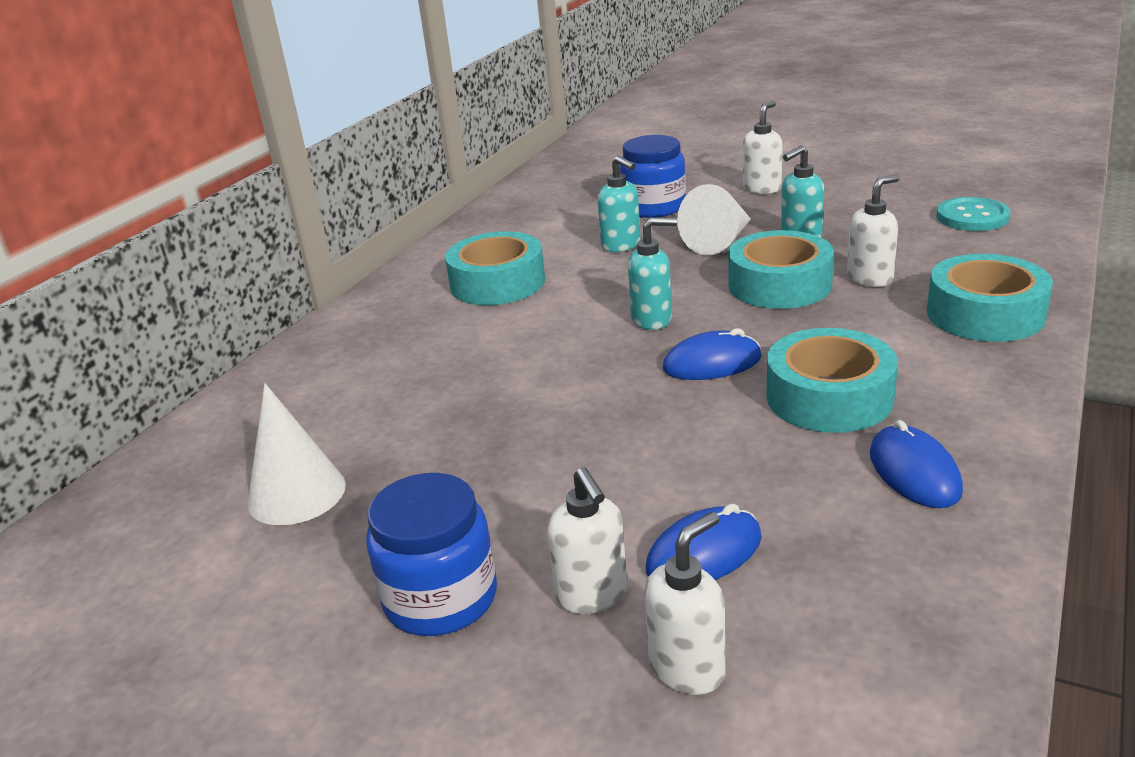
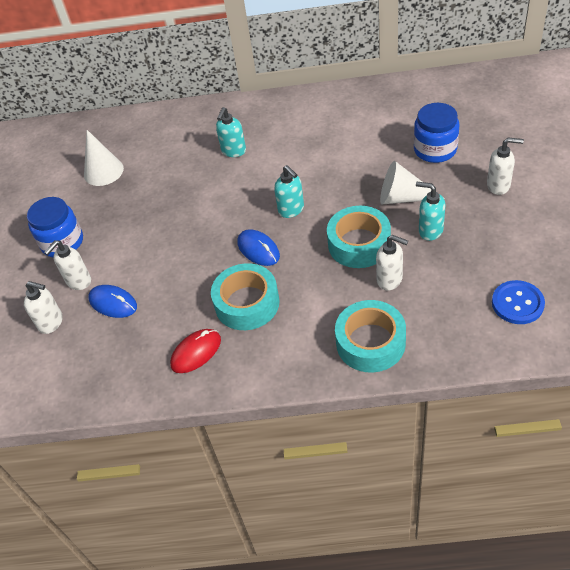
camera: 65 degrees right, 20 degrees up
turquoise tape [445,231,545,305] -> none
turquoise soap dispenser [598,156,641,252] -> turquoise soap dispenser moved to [216,107,246,157]
blue mouse [870,420,963,508] -> red mouse [170,329,221,373]
turquoise button [936,197,1010,231] -> blue button [492,280,545,324]

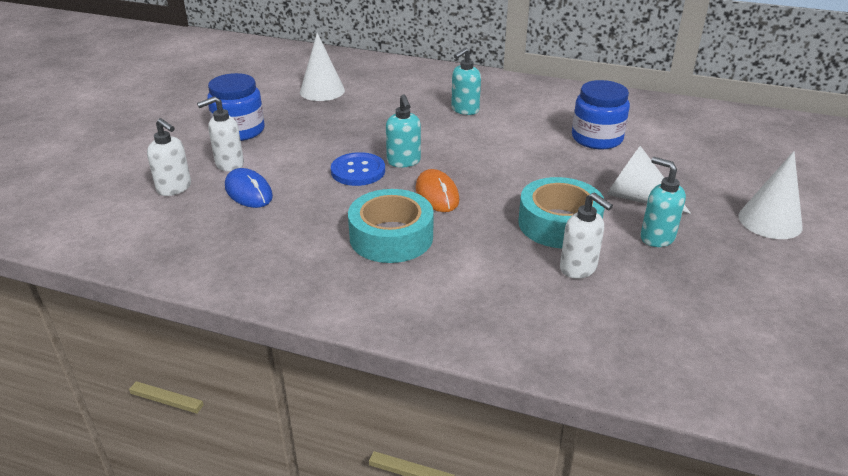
camera: 15 degrees right, 15 degrees down
red mouse [170,329,221,373] -> none
blue mouse [237,229,280,266] -> orange mouse [415,169,459,212]
turquoise soap dispenser [274,165,304,218] -> turquoise soap dispenser moved to [386,94,421,167]
turquoise tape [335,300,406,372] -> none
blue jar [414,103,459,163] -> blue jar moved to [572,80,630,150]
white soap dispenser [487,138,524,195] -> white cone [738,151,802,239]
blue button [492,280,545,324] -> blue button moved to [331,152,385,186]

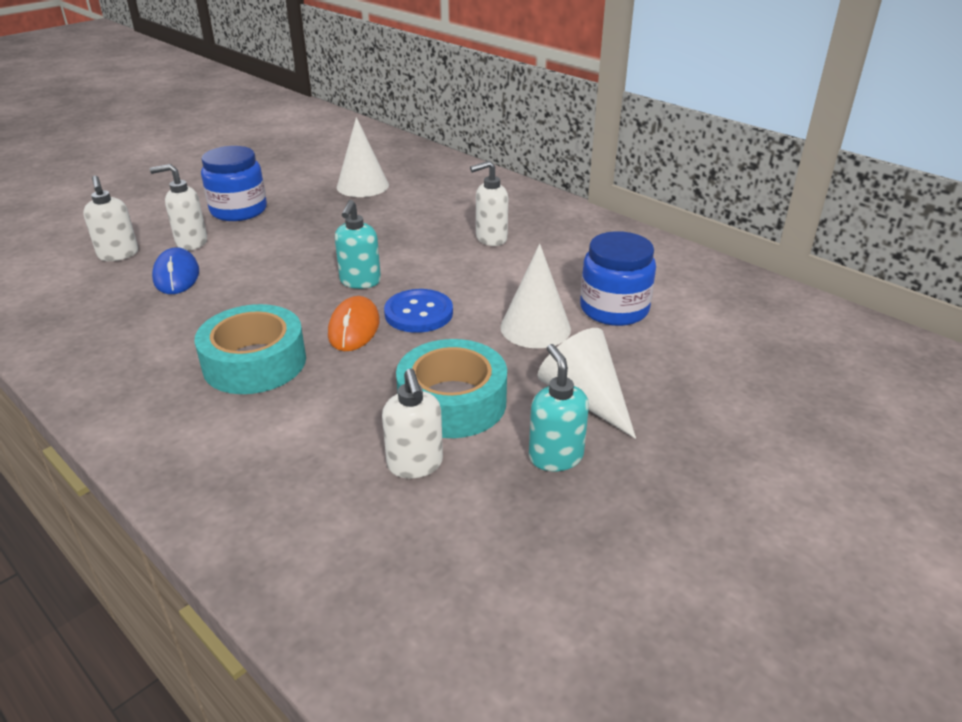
camera: 25 degrees right, 0 degrees up
blue button [331,152,385,186] -> blue button moved to [384,289,453,333]
turquoise soap dispenser [451,48,481,115] -> white soap dispenser [470,161,508,246]
white cone [738,151,802,239] -> white cone moved to [500,244,571,348]

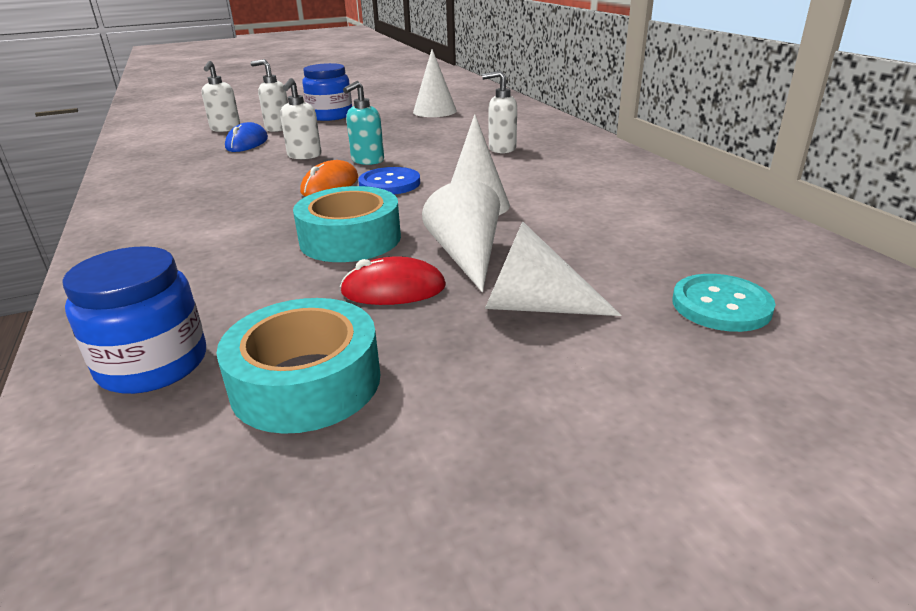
camera: 25 degrees right, 5 degrees down
turquoise tape [195,304,306,394] -> turquoise tape moved to [216,298,381,434]
white soap dispenser [382,368,443,478] -> white soap dispenser moved to [280,78,322,160]
turquoise soap dispenser [529,344,589,471] -> red mouse [340,256,446,305]
blue jar [580,231,656,326] -> blue jar moved to [63,246,206,394]
none -> white cone [485,221,622,316]
none -> turquoise button [672,274,775,332]

